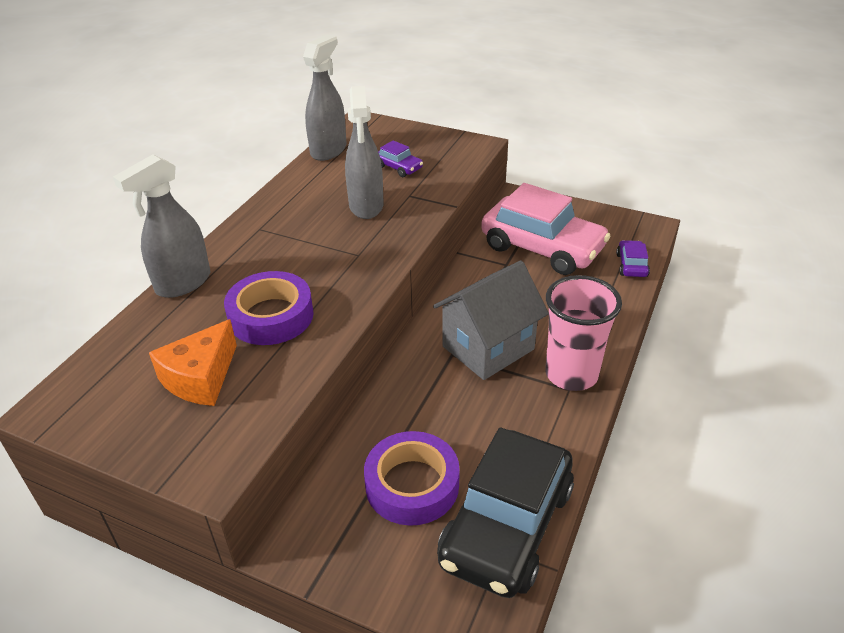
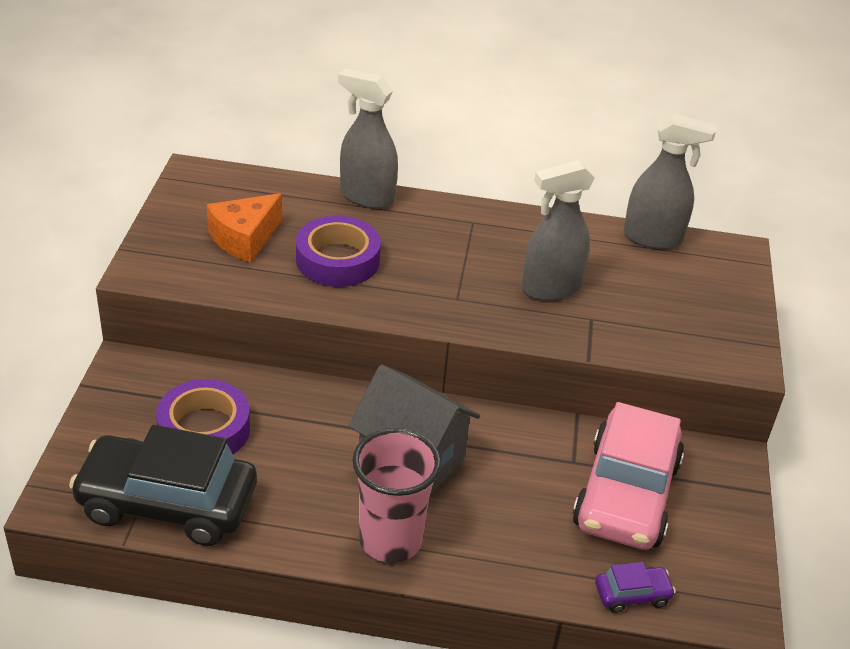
camera: 70 degrees right, 0 degrees up
orange cheese [149,319,237,406] -> orange cheese turned 60 degrees counterclockwise [207,193,282,263]
purple car [378,140,423,177] -> none

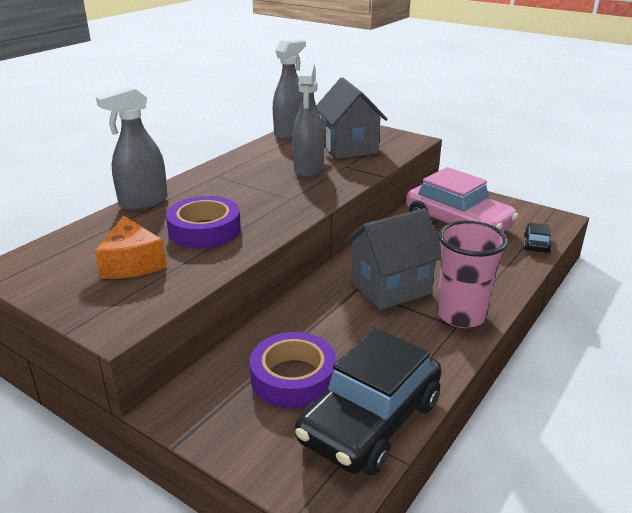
camera: 60 degrees left, 10 degrees down
purple car [595,562,676,613] -> black car [524,223,552,253]
none -> grey house [316,77,388,159]

